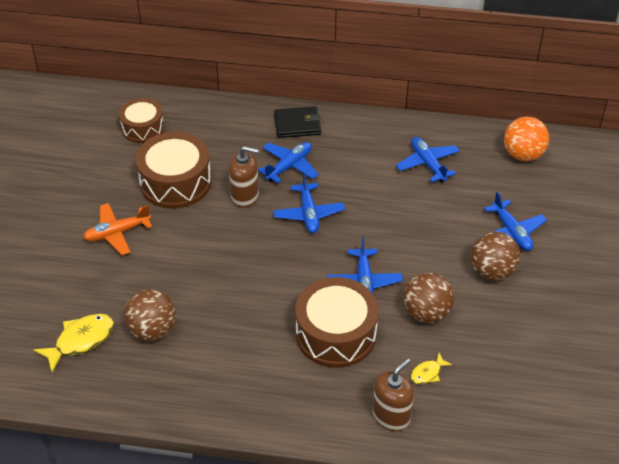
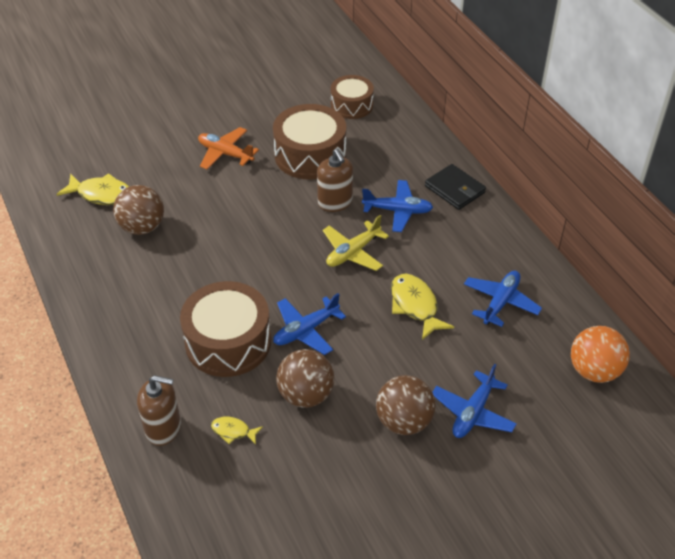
camera: 55 degrees right, 0 degrees up
blue plane [273,172,345,233] -> yellow plane [323,215,389,271]
none -> yellow fish [391,274,454,340]

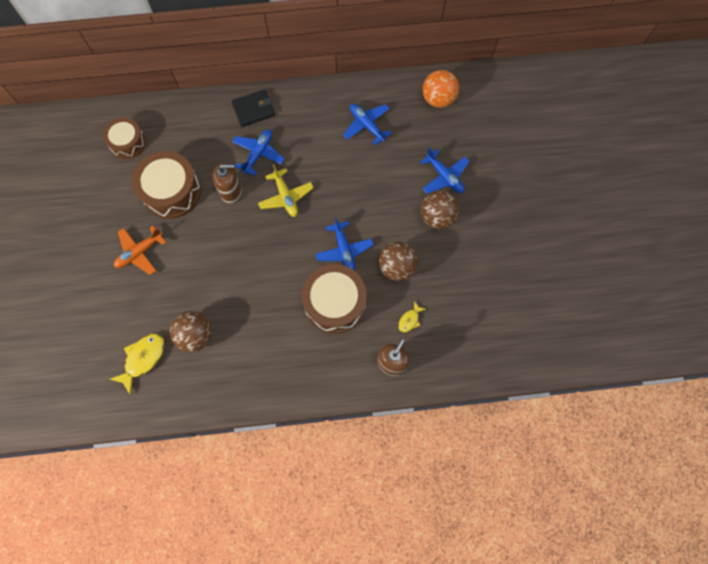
camera: 70 degrees left, 25 degrees up
yellow fish [391,274,454,340] -> none

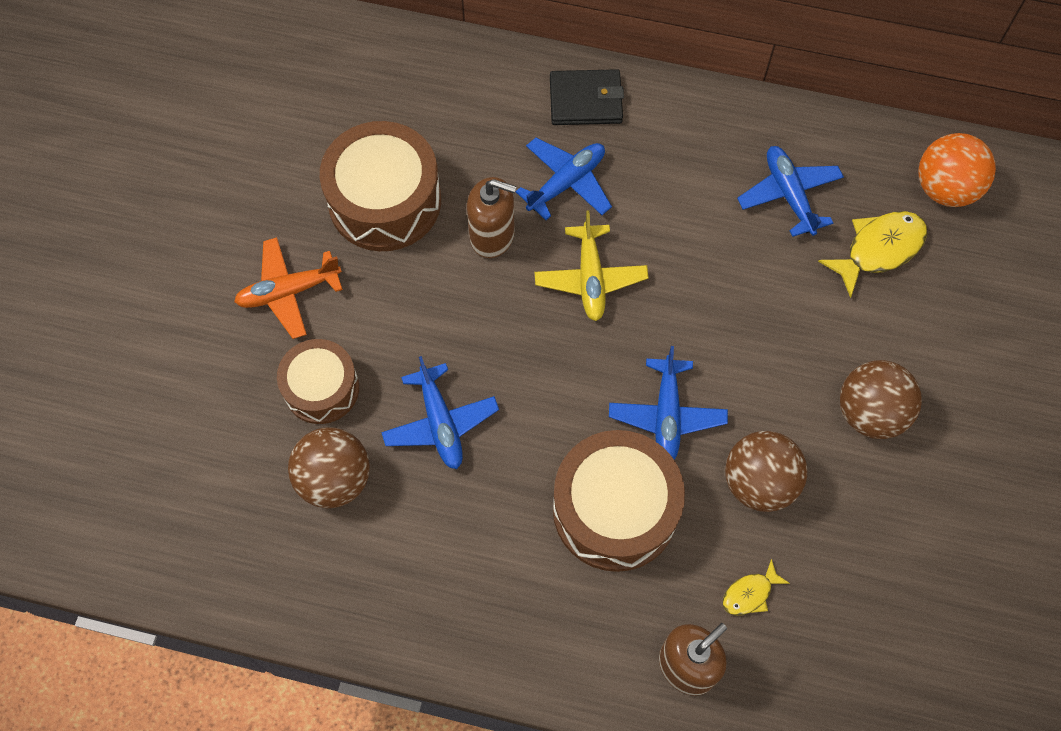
camera: 20 degrees right, 5 degrees down
brown drum [103,118,146,159] -> brown drum moved to [277,339,359,424]
yellow fish [110,333,165,395] -> yellow fish moved to [818,211,927,298]
blue plane [420,148,470,194] -> blue plane moved to [381,356,499,469]

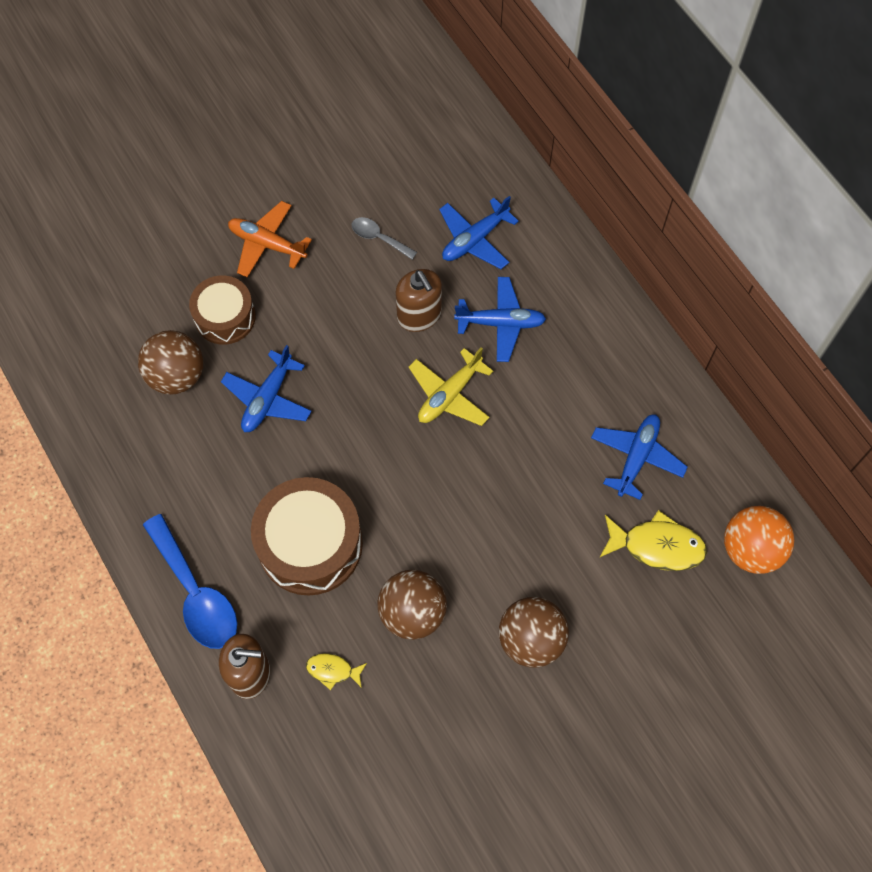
camera: 45 degrees right, 0 degrees up
brown drum [320,121,441,251] -> grey spoon [352,217,417,260]
black wallet [550,69,624,125] -> none
blue plane [609,346,728,460] -> blue plane moved to [439,196,519,269]
none -> blue spoon [143,514,237,649]

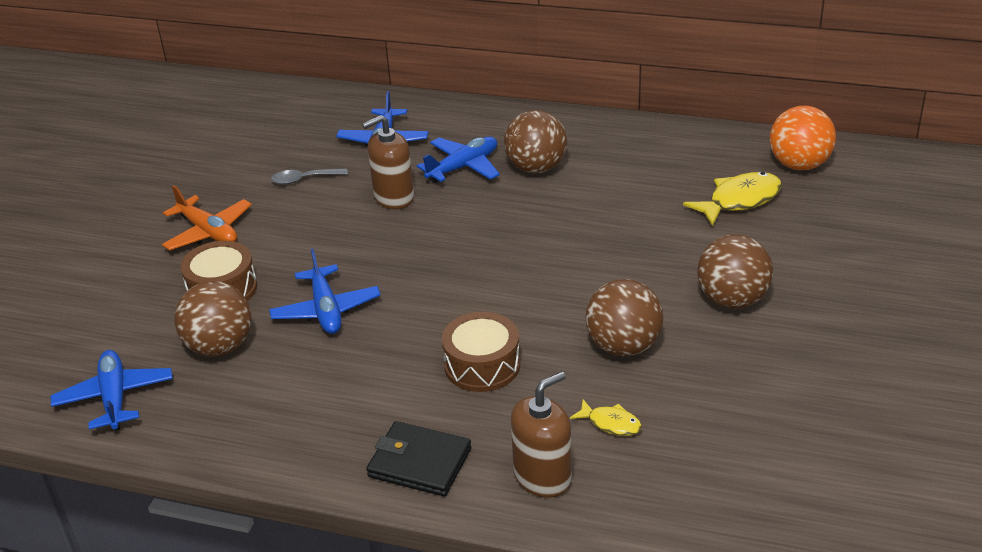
camera: 40 degrees left, 30 degrees down
blue spoon [143,514,237,649] -> black wallet [366,421,471,496]
orange plane [228,201,312,277] -> orange plane turned 120 degrees counterclockwise [162,185,252,251]
brown drum [251,477,363,595] -> brown drum [442,312,520,392], size x0.63
yellow fish [306,653,367,690] -> yellow fish turned 120 degrees counterclockwise [570,399,642,436]
brown soap dispenser [395,269,442,332] -> brown soap dispenser turned 135 degrees clockwise [362,115,414,209]
yellow plane [408,347,493,426] -> none
blue plane [591,414,688,500] -> blue plane moved to [51,350,173,431]
none -> brown ball [504,110,567,174]

